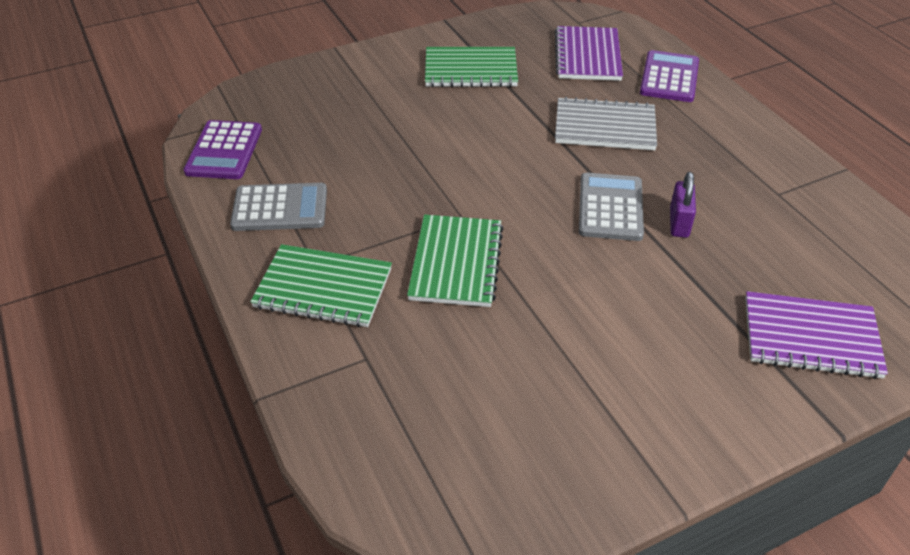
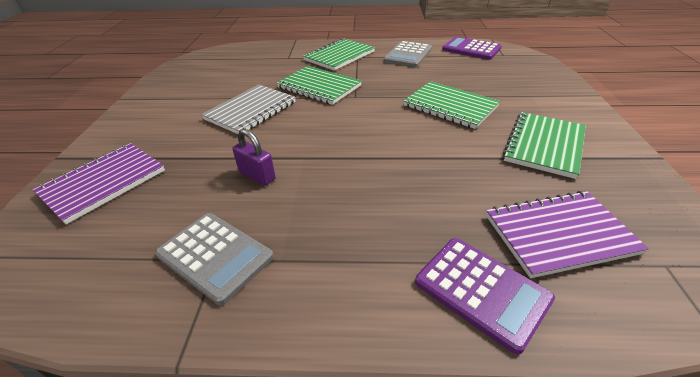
camera: 120 degrees right, 5 degrees down
purple notebook [555,26,623,81] -> purple notebook turned 45 degrees counterclockwise [486,191,649,278]
grey notebook [555,97,657,150] -> grey notebook moved to [201,85,296,134]
grey calculator [579,173,644,241] -> grey calculator moved to [155,213,274,305]
none -> green notebook [404,81,500,129]

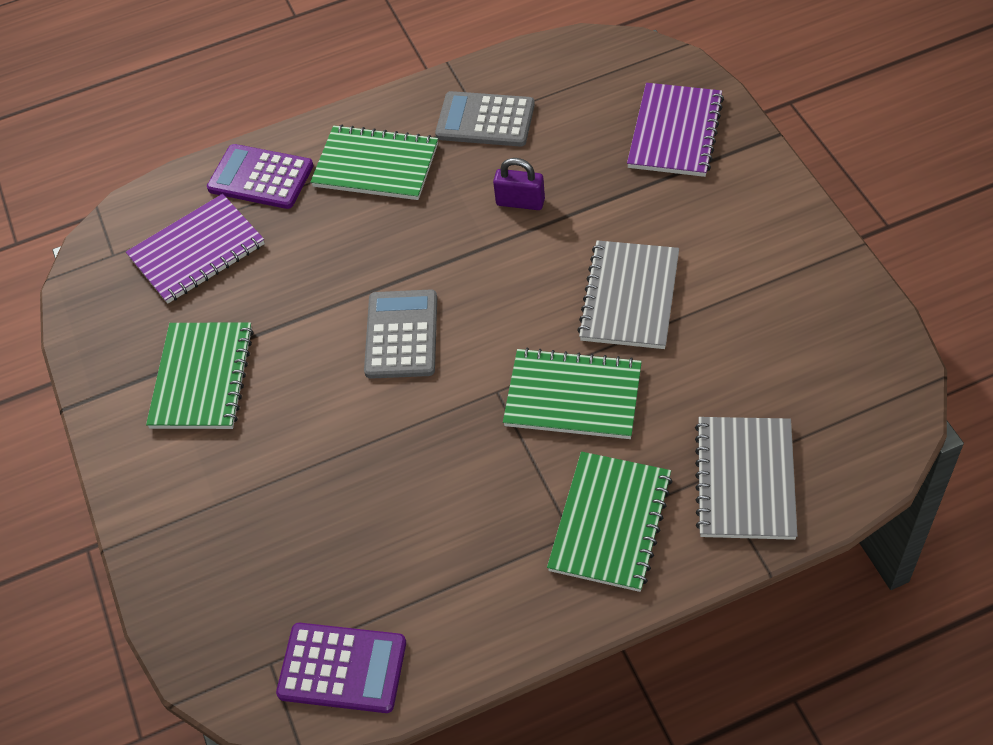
camera: 160 degrees right, 15 degrees up
grey calculator [384,41,432,67] -> grey calculator moved to [364,289,437,379]
green notebook [404,81,500,129] -> green notebook moved to [310,124,438,200]
none -> grey notebook [695,417,797,540]

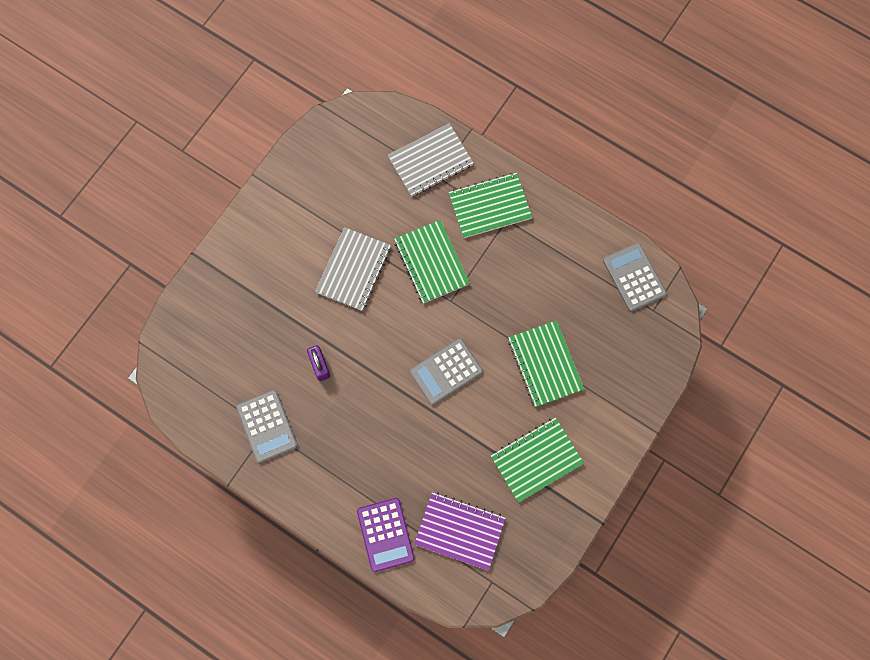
camera: 130 degrees left, 20 degrees up
purple calculator [276,623,406,713] -> grey calculator [603,243,667,312]
green notebook [310,124,438,200] -> green notebook moved to [508,320,584,407]
grey notebook [577,240,679,349] -> grey notebook turned 45 degrees counterclockwise [315,227,391,311]
purple notebook [627,83,724,177] -> none

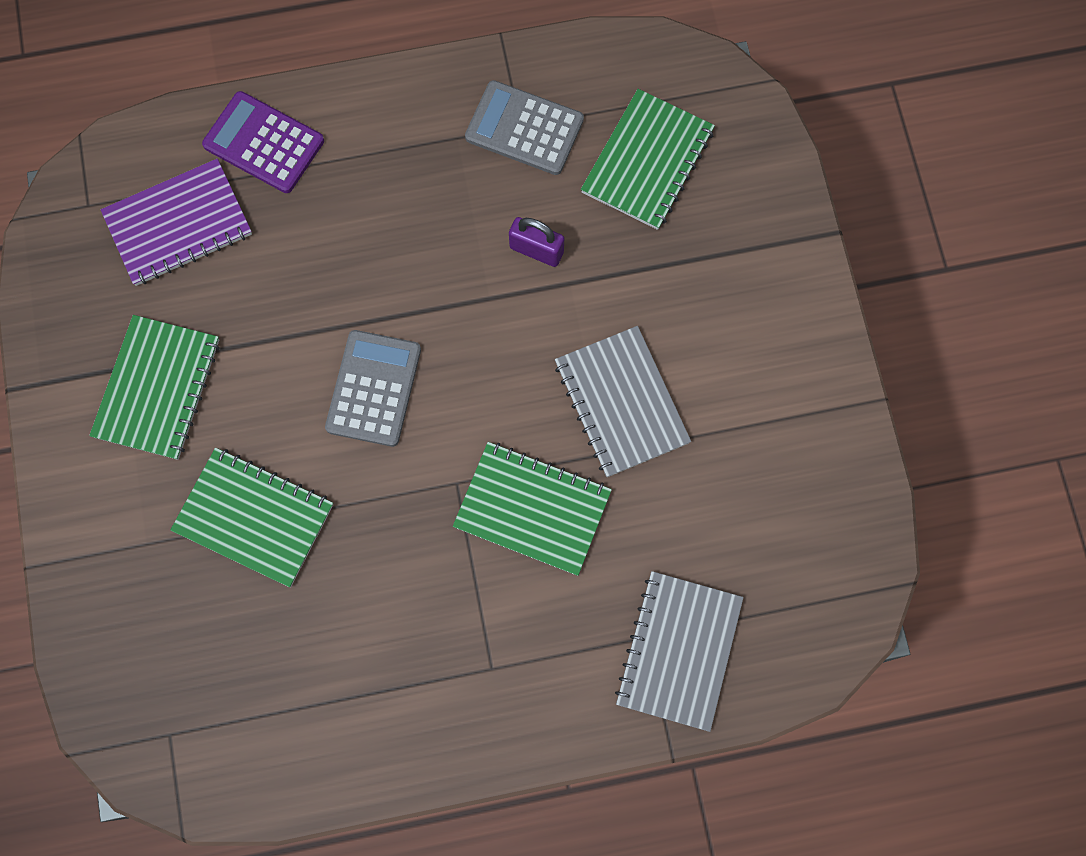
camera: 135 degrees right, 0 degrees up
green notebook [449,173,532,238] -> green notebook moved to [581,89,715,230]
grey calculator [603,243,667,312] -> none

